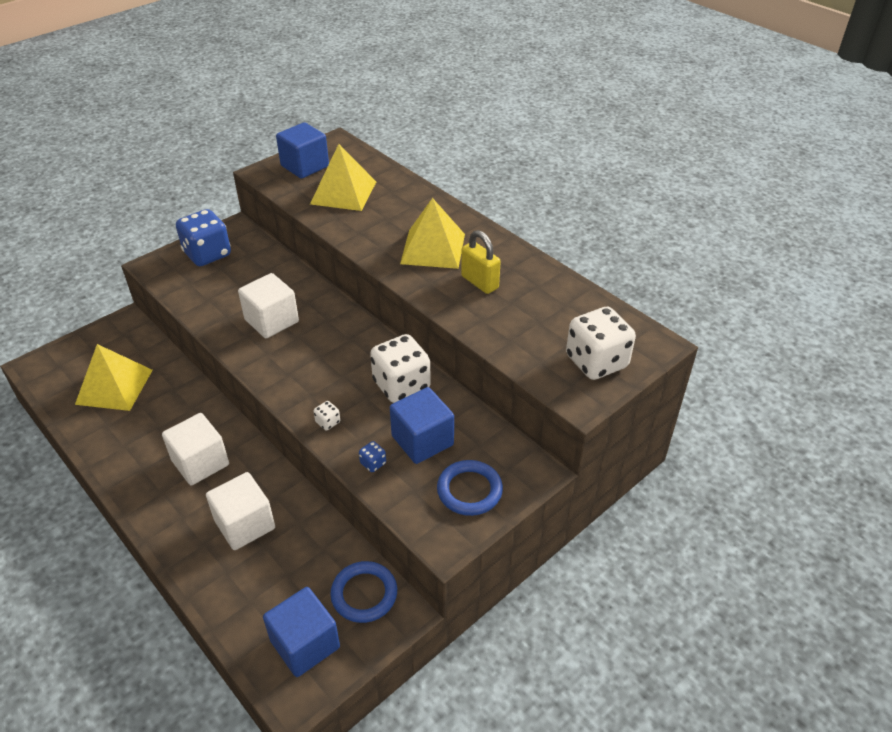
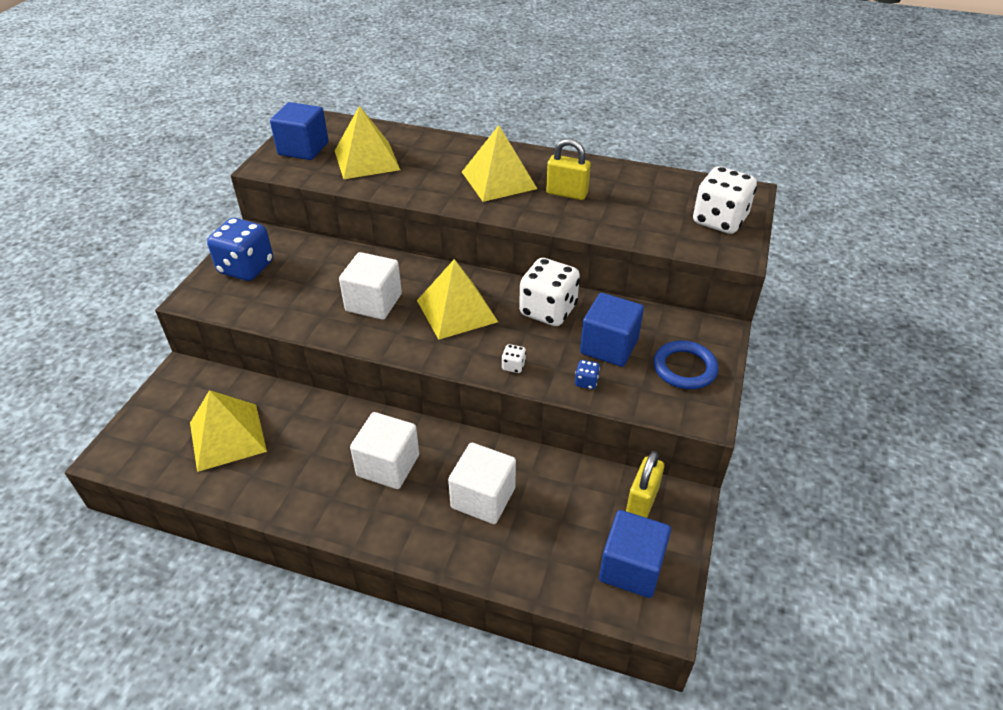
camera: 30 degrees left, 0 degrees up
blue ring [330,561,397,623] -> yellow padlock [626,451,664,518]
none -> yellow pyramid [417,259,498,340]

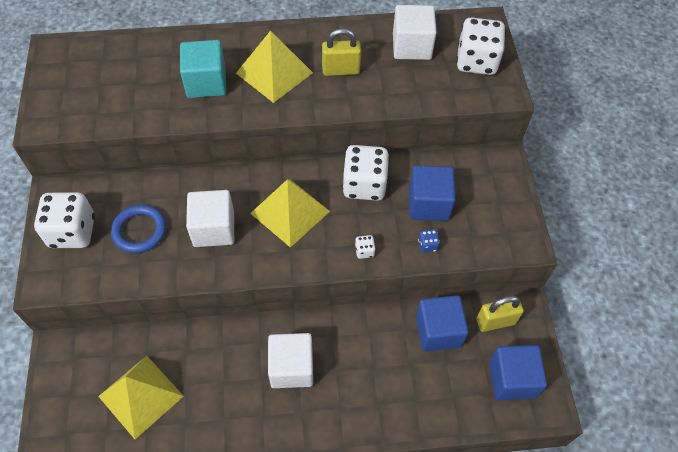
camera: 25 degrees left, 15 degrees up
blue dice [207,218,273,281] -> white dice [34,192,95,248]
blue cube [270,102,329,160] -> blue cube moved to [416,295,469,352]
yellow pyramid [335,106,400,179] -> none
white cube [448,443,516,524] -> white cube moved to [393,5,437,60]
yellow padlock [626,451,664,518] -> yellow padlock turned 75 degrees clockwise [476,296,524,332]
blue ring [653,340,719,389] -> blue ring moved to [111,205,166,253]
none -> turquoise cube [180,40,227,98]

